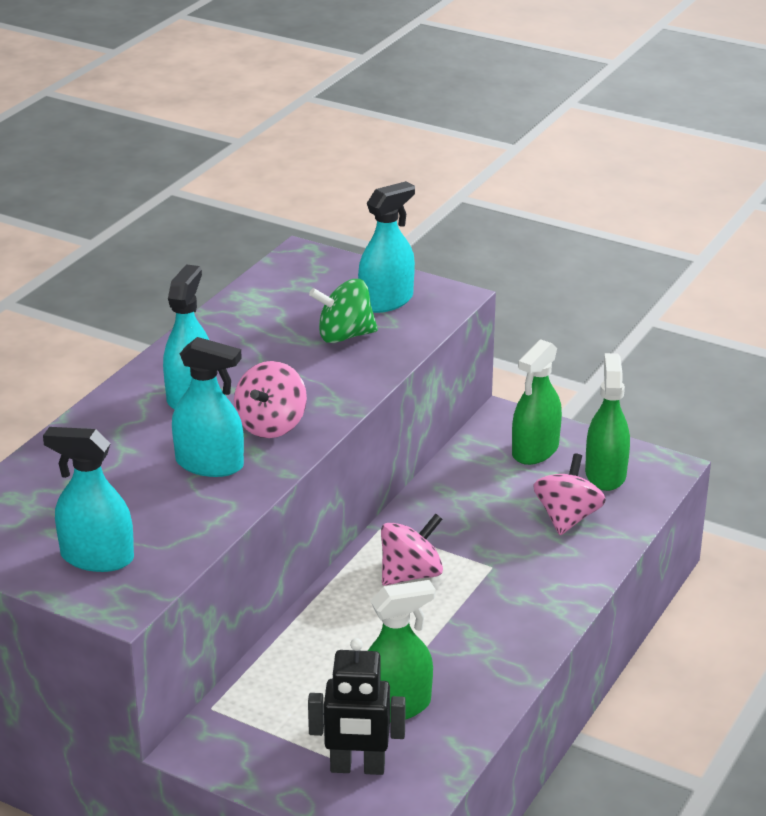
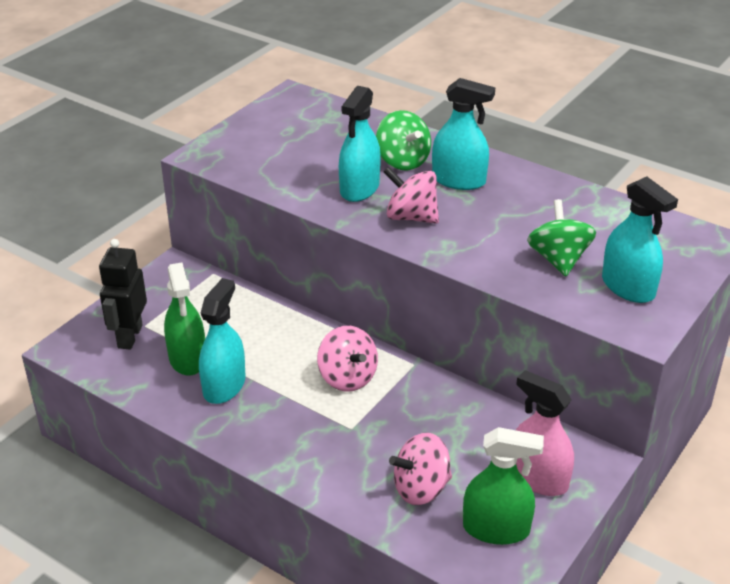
camera: 95 degrees right, 5 degrees up
turquoise spray bottle [43,427,134,572] -> turquoise spray bottle moved to [199,278,246,404]
green spray bottle [512,339,562,465] -> pink spray bottle [516,370,574,496]
pink spinning top [534,453,606,535] -> pink spinning top turned 135 degrees clockwise [389,433,452,505]
none -> green spinning top [376,110,431,171]

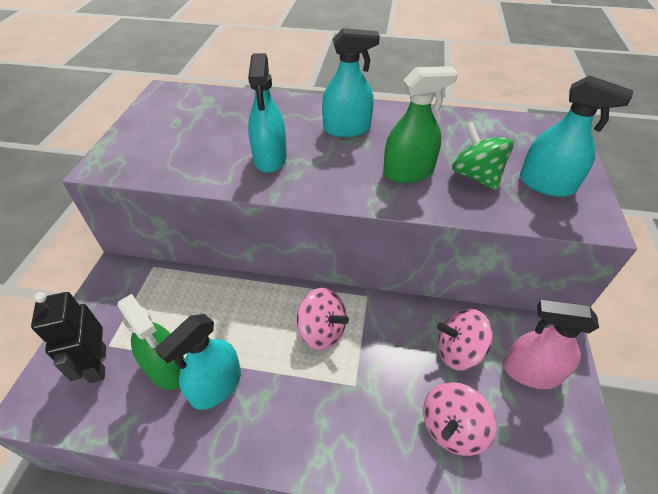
camera: 25 degrees left, 10 degrees up
turquoise spray bottle [199,278,246,404] -> turquoise spray bottle turned 135 degrees counterclockwise [155,314,241,410]
green spinning top [376,110,431,171] -> none
pink spinning top [384,167,439,224] -> pink spinning top moved to [437,309,493,370]
green spray bottle [463,427,544,545] -> green spray bottle moved to [383,66,458,183]

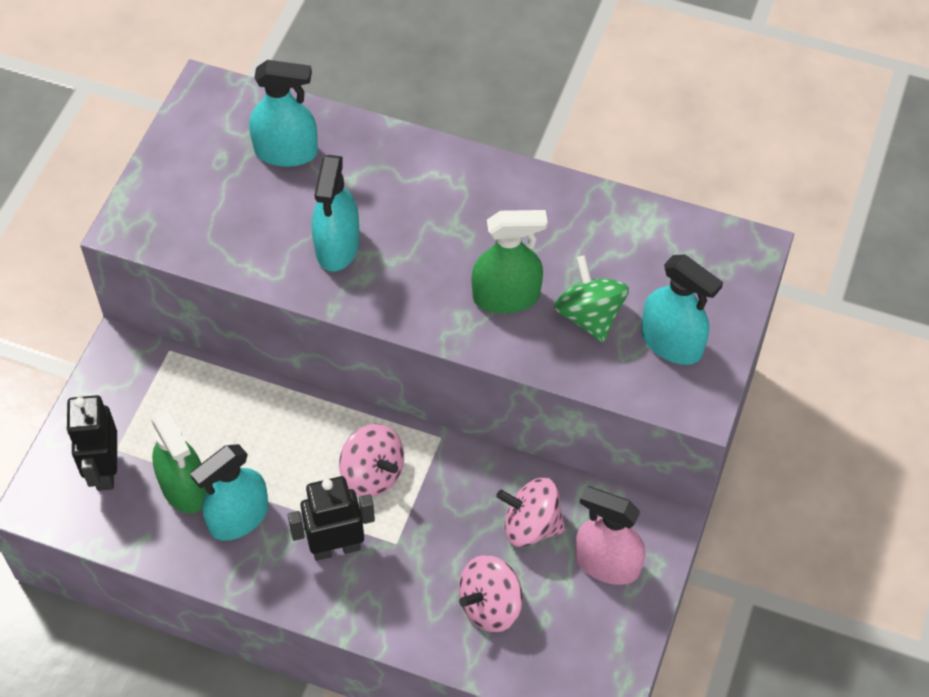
camera: 10 degrees right, 10 degrees up
turquoise spray bottle [322,28,380,137] -> turquoise spray bottle moved to [249,60,318,167]
none -> black robot [288,476,375,561]

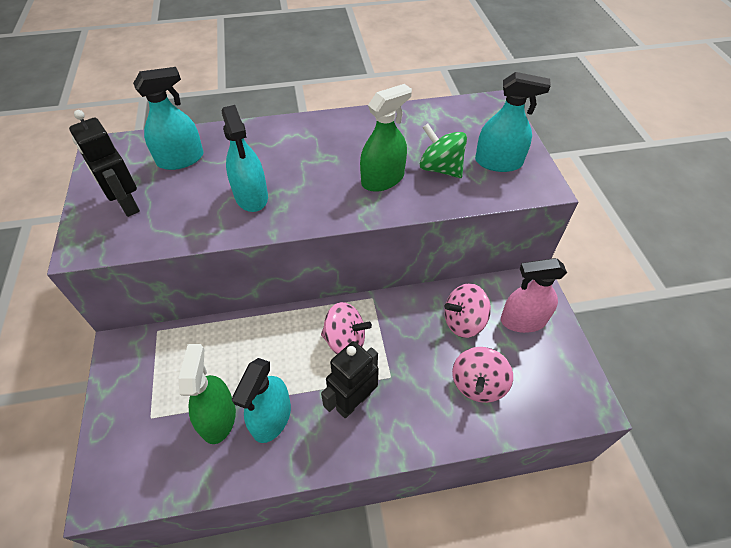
camera: 30 degrees left, 5 degrees down
black robot [66,395,117,491] -> black robot moved to [69,110,140,217]
green spray bottle [151,410,207,514] -> green spray bottle turned 120 degrees counterclockwise [178,344,236,444]

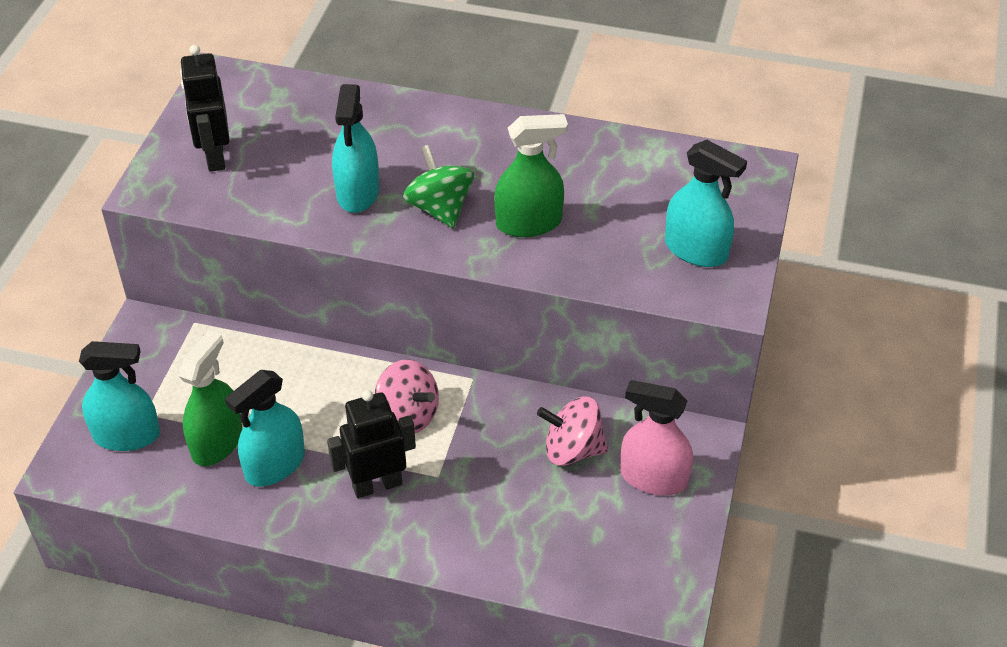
camera: 25 degrees right, 5 degrees down
turquoise spray bottle [133,67,204,170] -> turquoise spray bottle moved to [79,341,160,451]
green spinning top [420,124,467,178] -> green spinning top moved to [403,145,474,228]
pink spinning top [452,347,513,403] -> none

